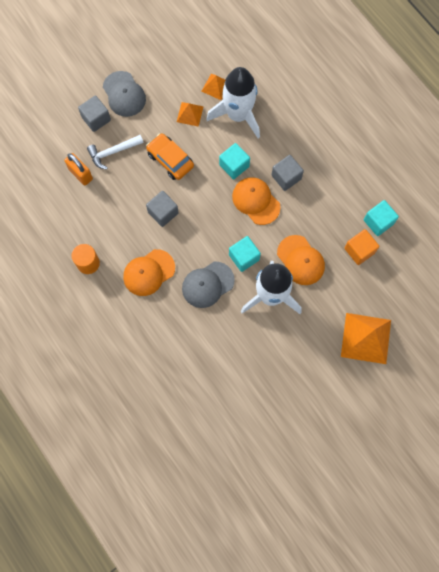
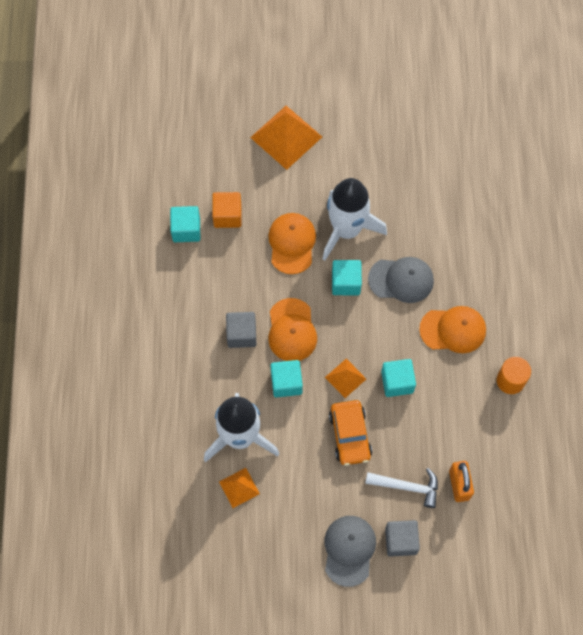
camera: 145 degrees left, 5 degrees down
grey cube [146,191,179,227] -> turquoise cube [381,359,416,397]
orange pyramid [177,102,204,127] -> orange pyramid moved to [325,359,366,398]

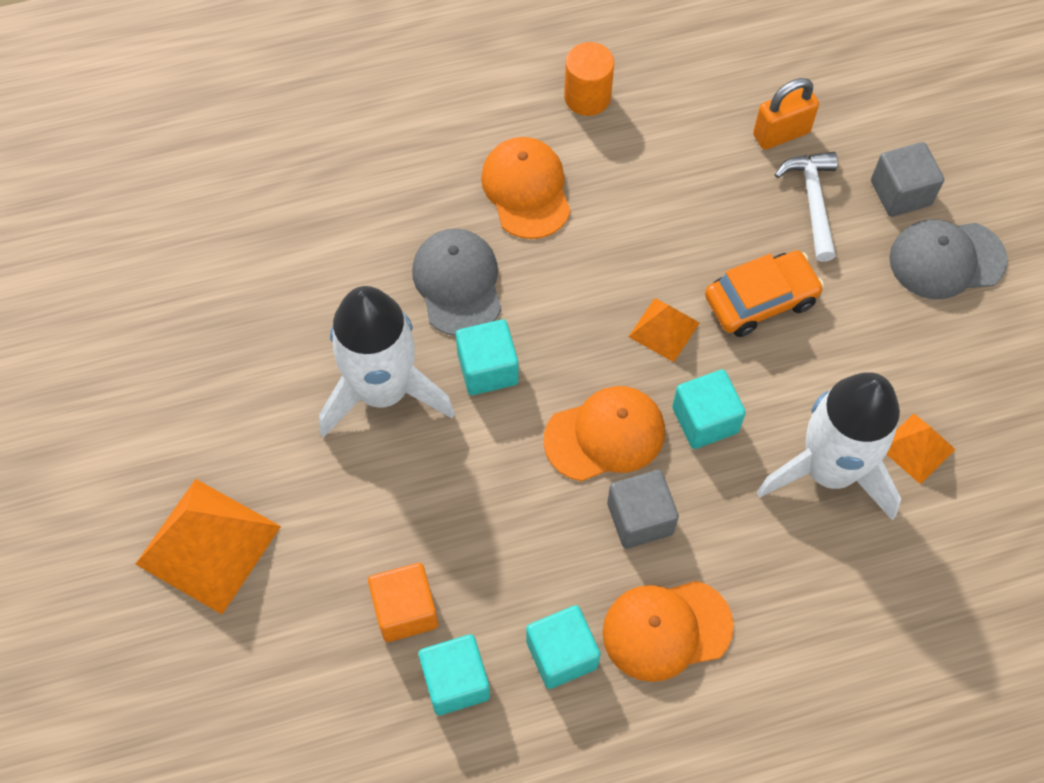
camera: 105 degrees left, 5 degrees down
orange cap [268,213,316,274] -> orange cap moved to [602,581,734,682]
turquoise cube [381,359,416,397] -> turquoise cube moved to [526,605,600,689]

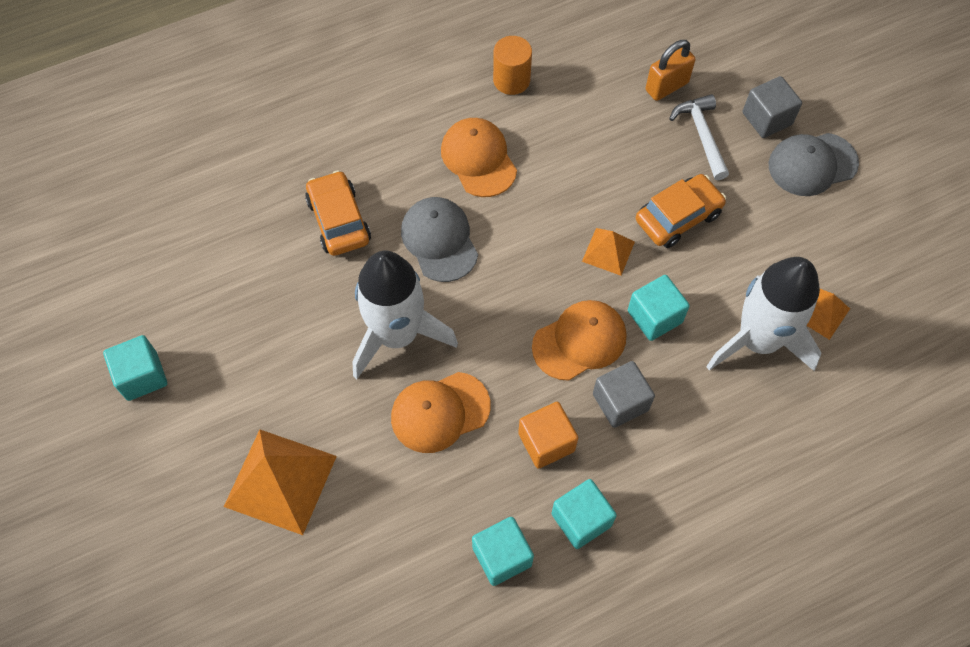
camera: 10 degrees left, 0 degrees up
orange cube [368,563,438,642] -> orange cube moved to [518,402,578,469]
turquoise cube [456,319,518,395] -> turquoise cube moved to [103,335,167,401]
orange cap [602,581,734,682] -> orange cap moved to [391,372,491,453]
none -> orange car [305,170,371,256]

